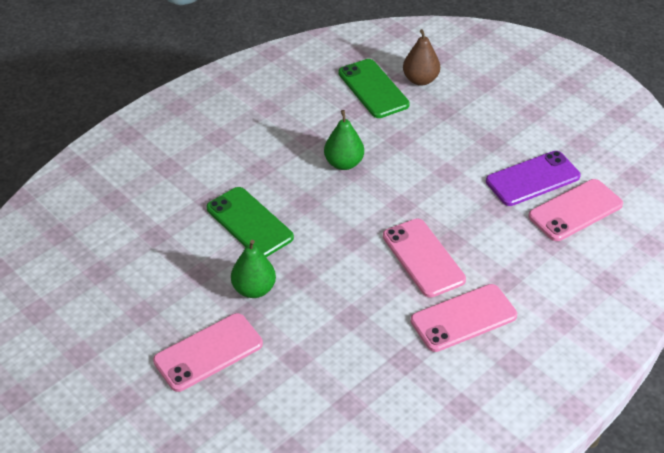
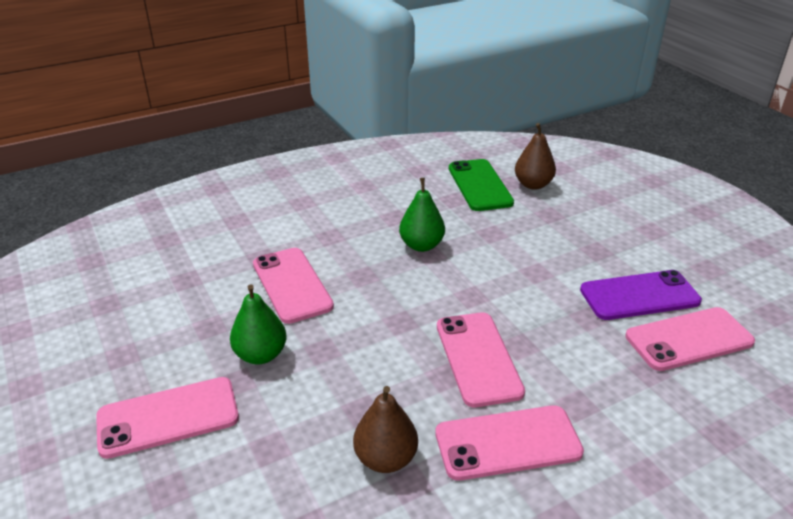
camera: 15 degrees right, 10 degrees down
green phone [206,187,294,257] -> pink phone [253,248,334,324]
none -> brown pear [353,386,418,473]

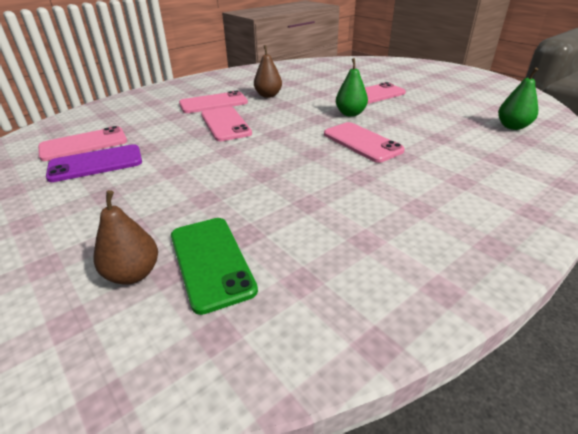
camera: 170 degrees right, 0 degrees up
green pear [399,178,445,252] -> green pear moved to [498,68,538,130]

